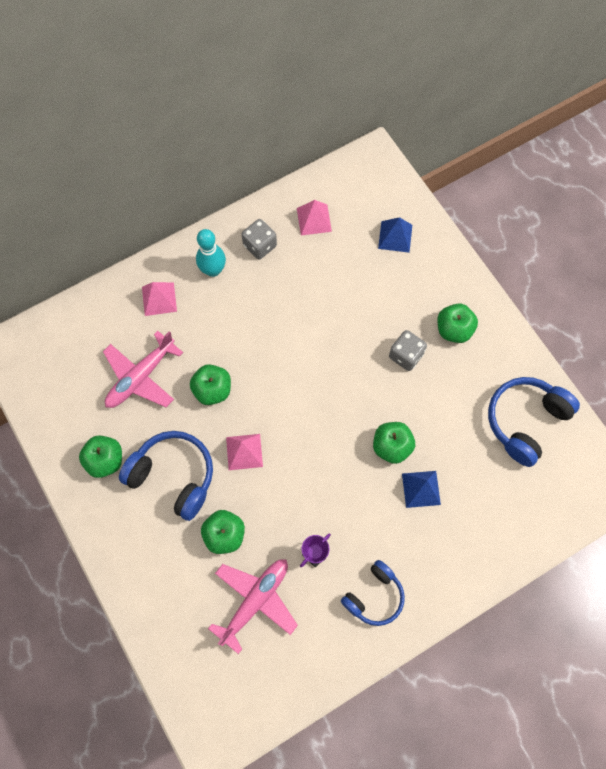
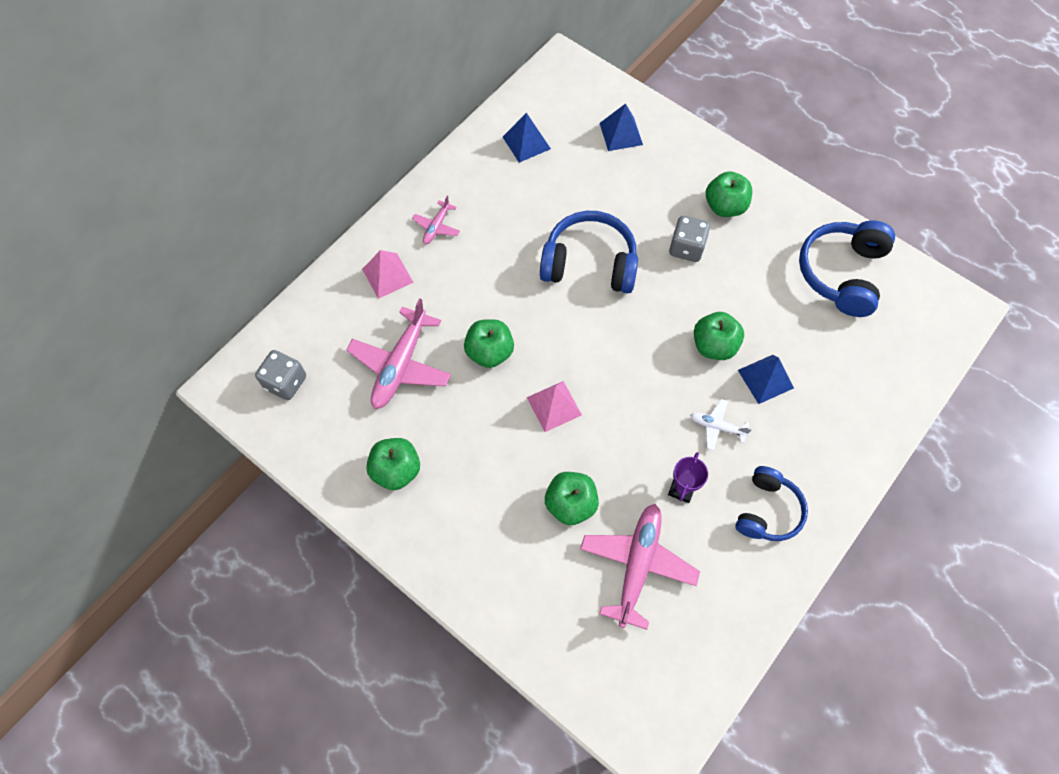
camera: 20 degrees left, 5 degrees down
blue headphones [119,431,213,521] -> blue headphones moved to [540,211,638,294]
turquoise bowling pin [196,229,226,277] -> pink plane [412,196,460,244]
grey dice [242,219,277,259] -> grey dice moved to [255,350,306,400]
pink pyramid [297,200,332,236] -> blue pyramid [503,113,551,163]
none -> white plane [690,399,752,451]

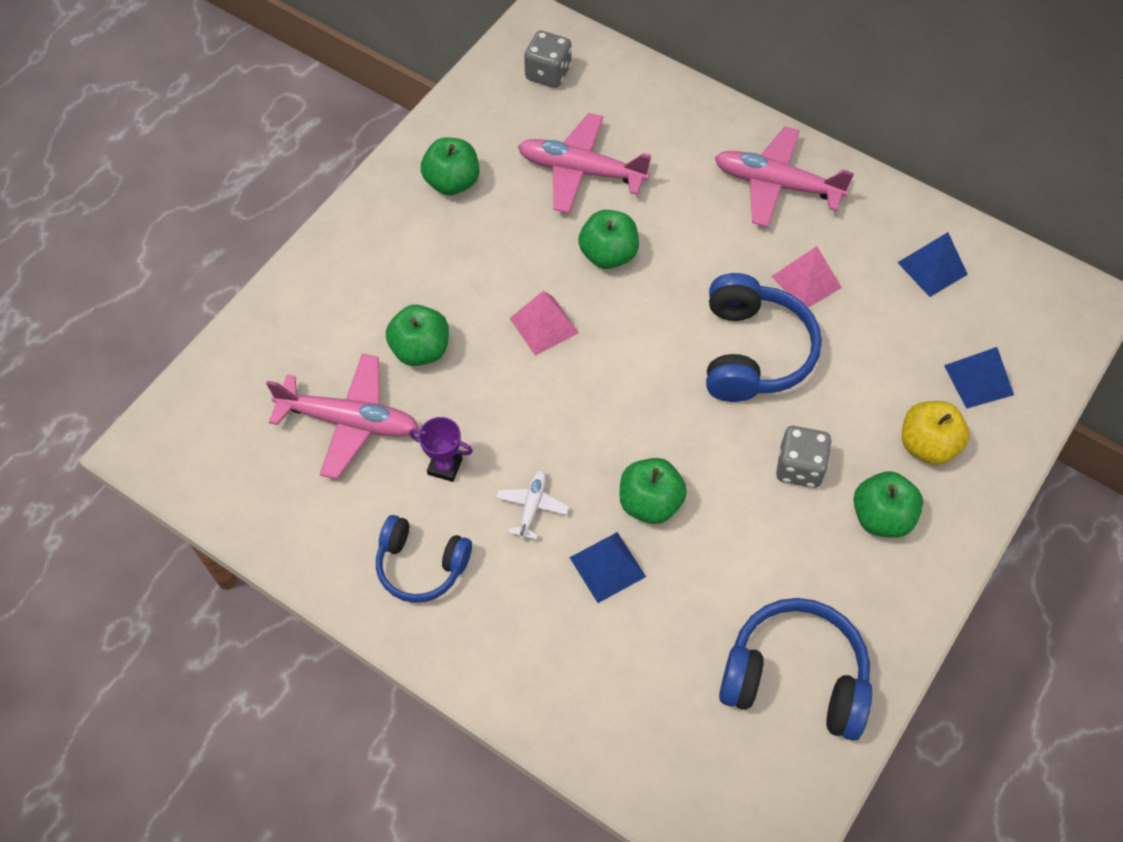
camera: 85 degrees right, 5 degrees down
pink pyramid [362,250,414,299] -> pink pyramid moved to [772,246,842,308]
pink plane [412,196,460,244] -> pink plane [715,126,854,227], size x1.99
none -> yellow apple [902,401,970,465]

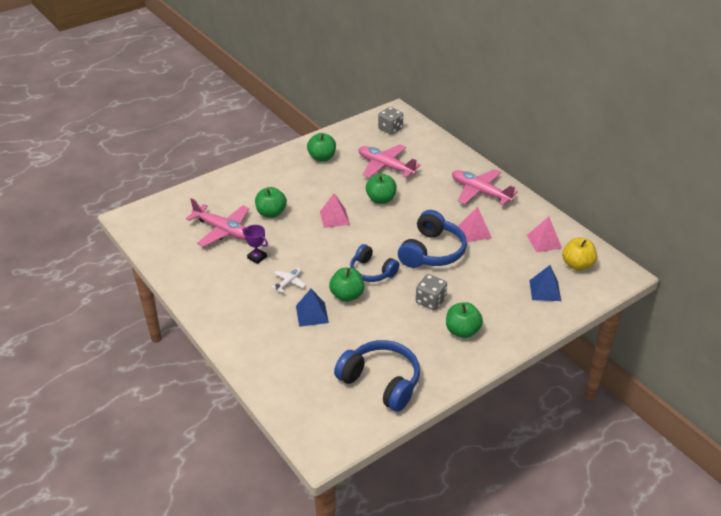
camera: 20 degrees right, 20 degrees down
blue headphones [376,515,472,603] -> blue headphones moved to [350,244,399,282]
blue pyramid [897,232,968,297] -> pink pyramid [527,216,562,252]
yellow apple [902,401,970,465] -> yellow apple moved to [562,238,597,271]

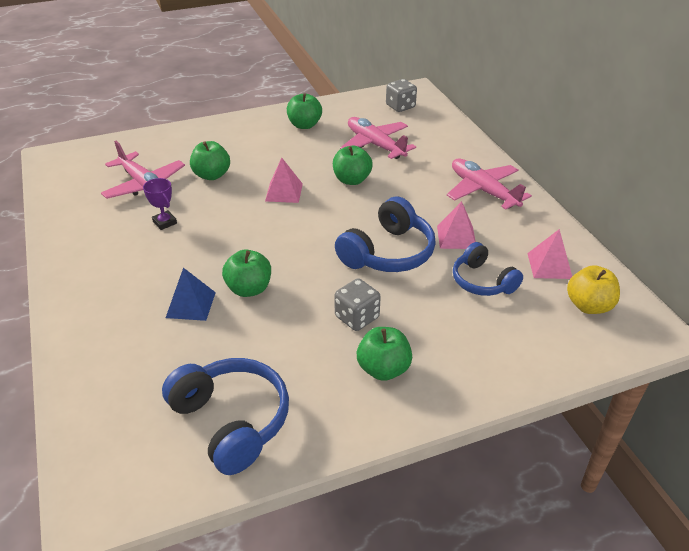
camera: 15 degrees right, 0 degrees up
white plane [271,267,306,293] -> none
blue headphones [350,244,399,282] -> blue headphones moved to [453,242,523,296]
blue pyramid [529,265,561,301] -> none

